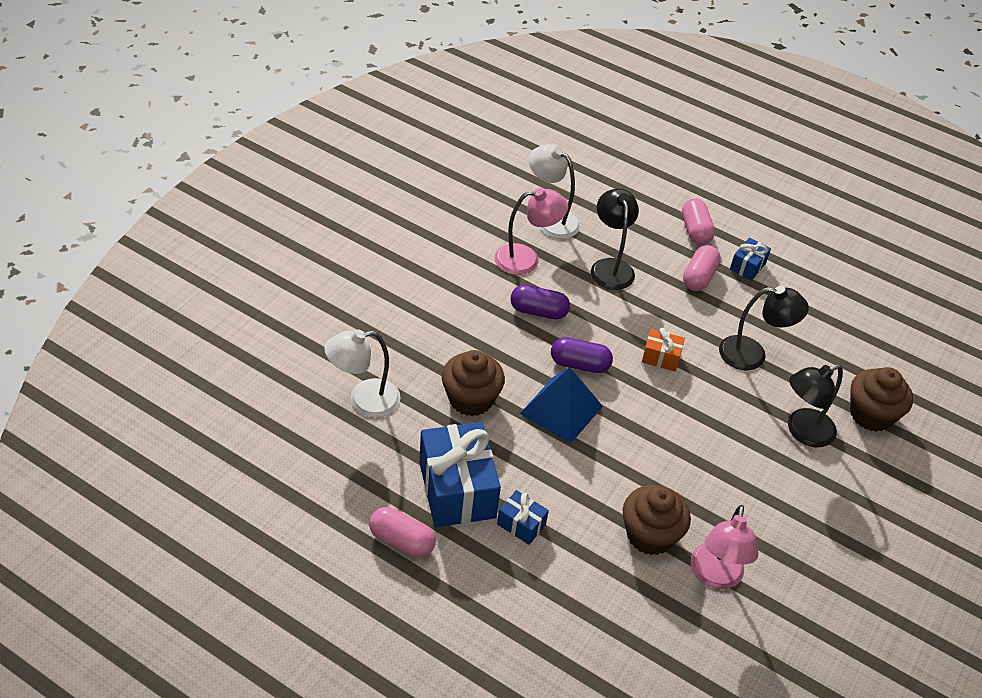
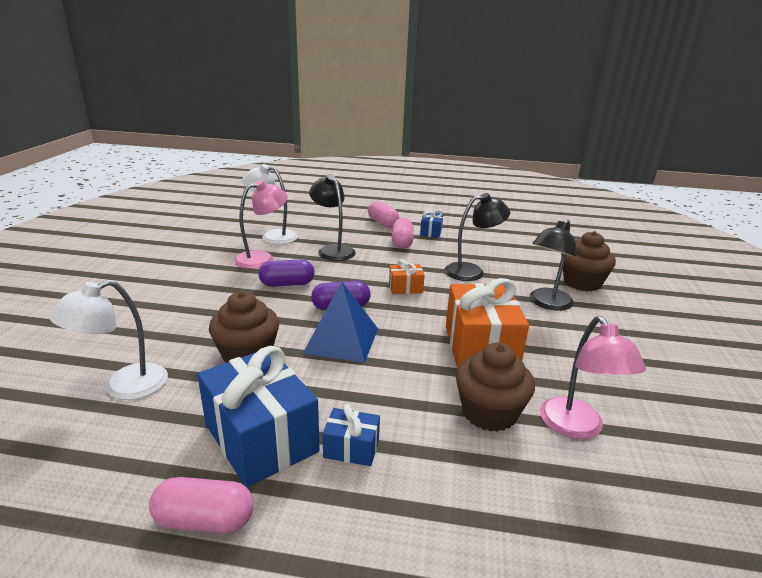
camera: 20 degrees left, 20 degrees down
none -> orange gift [446,278,529,369]

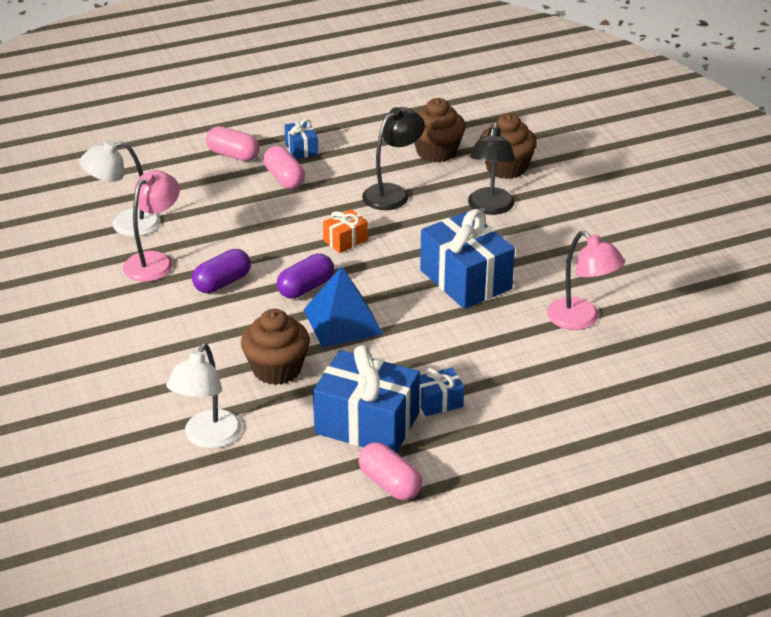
camera: 30 degrees left, 10 degrees up
pink capsule [149,477,254,533] -> pink capsule turned 75 degrees clockwise [359,442,422,500]
black lamp [309,174,356,261] -> none
orange gift [446,278,529,369] -> blue gift [420,209,515,309]
brown cupcake [456,343,535,432] -> brown cupcake moved to [414,98,466,162]

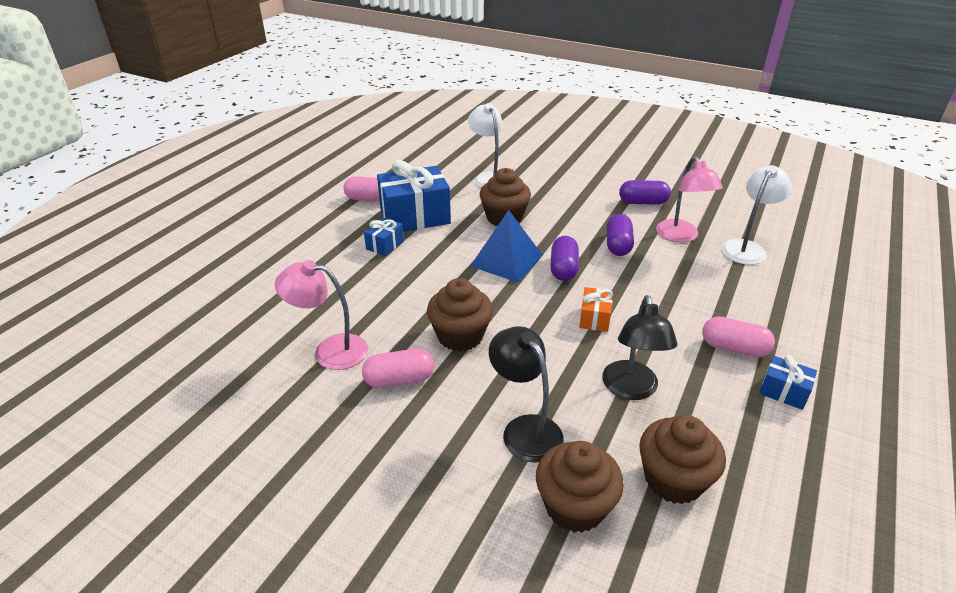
camera: 140 degrees right, 0 degrees up
pink capsule [206,126,259,161] -> pink capsule moved to [362,349,434,388]
blue gift [420,209,515,309] -> brown cupcake [427,278,493,352]
none -> purple capsule [619,180,671,205]

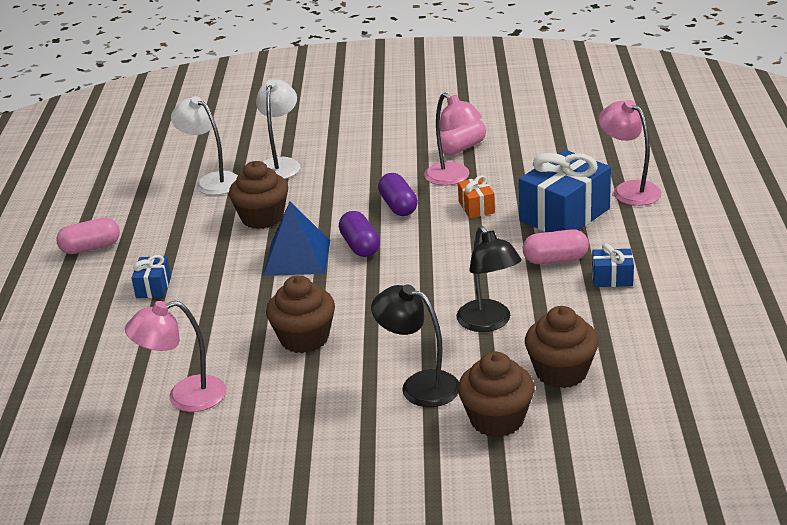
camera: 25 degrees left, 5 degrees down
pink capsule [362,349,434,388] -> pink capsule moved to [437,120,486,155]
blue gift [377,160,451,232] -> blue gift moved to [519,150,611,232]
orange gift [579,287,613,332] -> orange gift moved to [458,175,495,218]
purple capsule [619,180,671,205] -> none
white lamp [721,165,792,265] -> white lamp moved to [256,79,301,179]
none -> pink lamp [599,100,662,206]

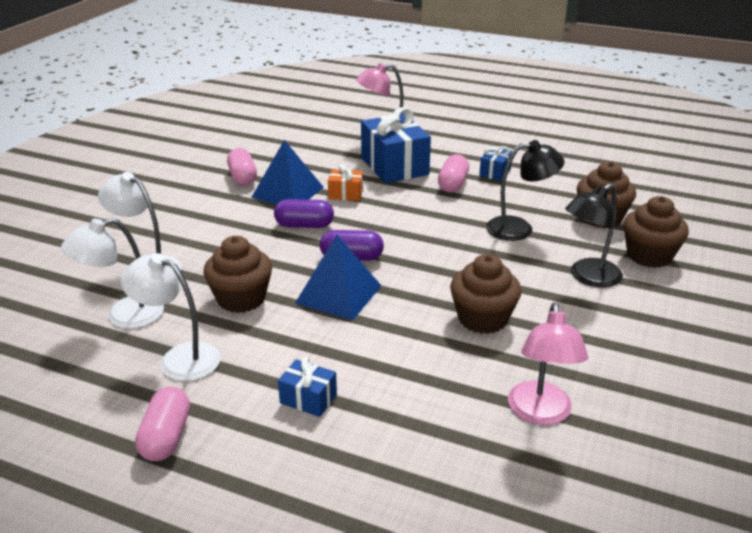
camera: 70 degrees left, 0 degrees up
pink lamp [424,93,482,186] -> blue pyramid [251,140,324,205]
none -> white lamp [120,253,221,381]

